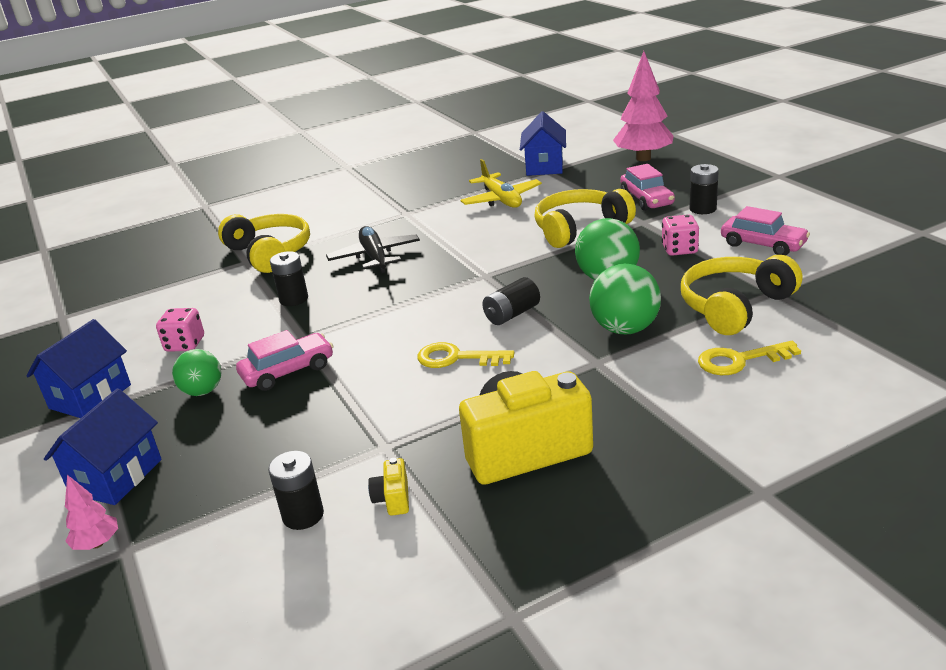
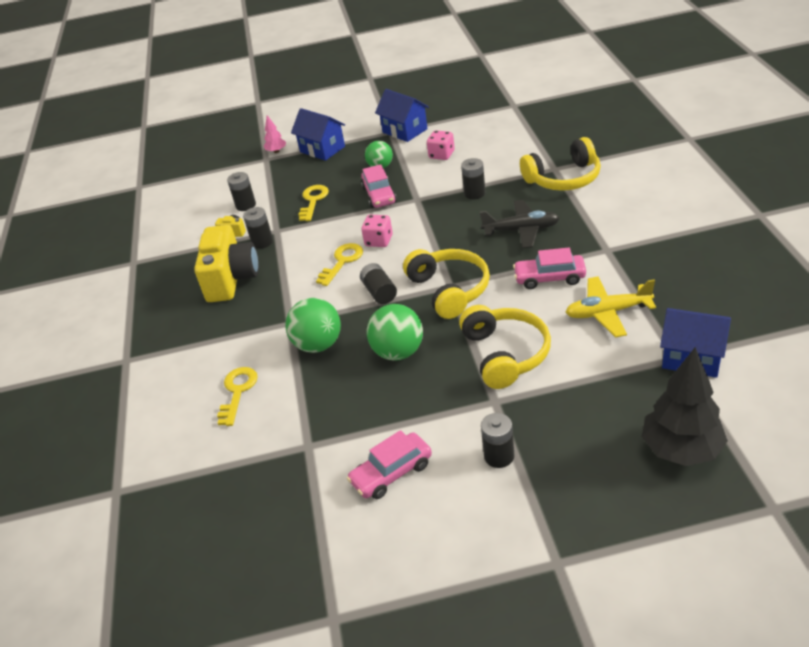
camera: 110 degrees right, 10 degrees up
pink tree [613,51,673,161] -> black tree [641,347,728,466]
pink car [620,164,675,211] -> pink car moved to [513,247,586,289]
pink dice [662,214,699,256] -> pink dice moved to [361,215,393,247]
yellow headphones [681,255,803,335] -> yellow headphones moved to [403,249,490,319]
none -> black battery [243,207,273,249]
none -> yellow key [298,185,329,221]

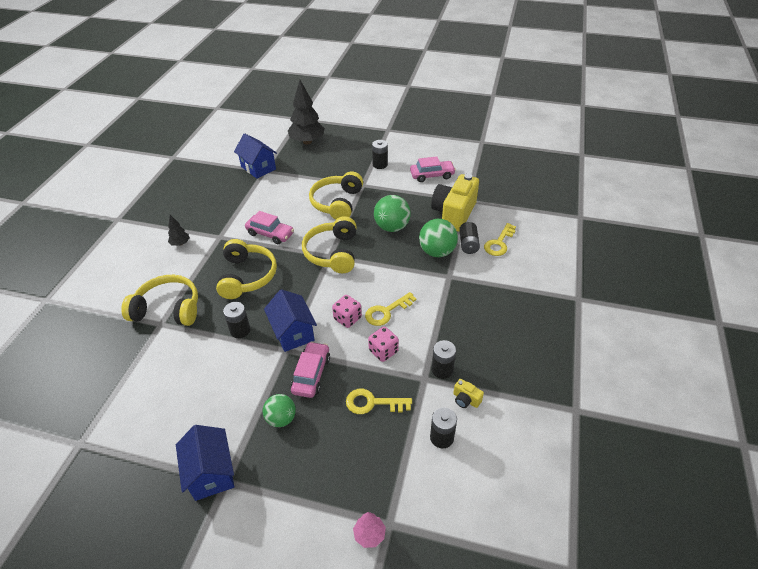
camera: 160 degrees left, 5 degrees up
yellow camera [194,225,259,302] -> yellow camera moved to [431,174,479,232]
blue house [291,108,345,161] -> blue house moved to [264,289,317,352]
yellow key [298,185,329,221] -> yellow key turned 60 degrees clockwise [346,389,412,414]
black battery [360,263,397,304] -> black battery moved to [459,222,480,254]
pink dice [427,130,455,160] -> pink dice moved to [368,327,399,362]
black plane [480,200,560,249] -> yellow headphones [216,239,277,299]
yellow plane [566,276,656,338] -> none
none -> black tree [168,215,190,246]

